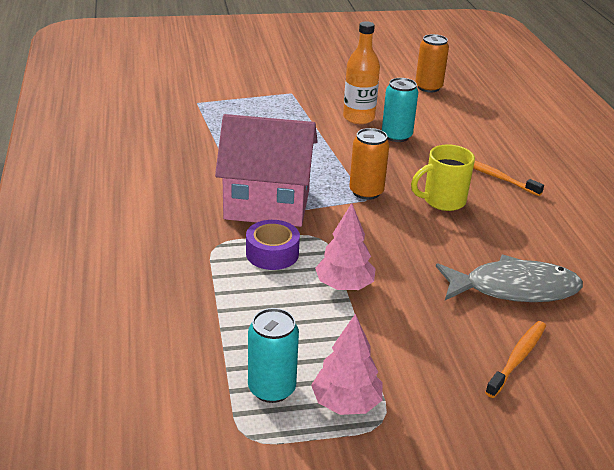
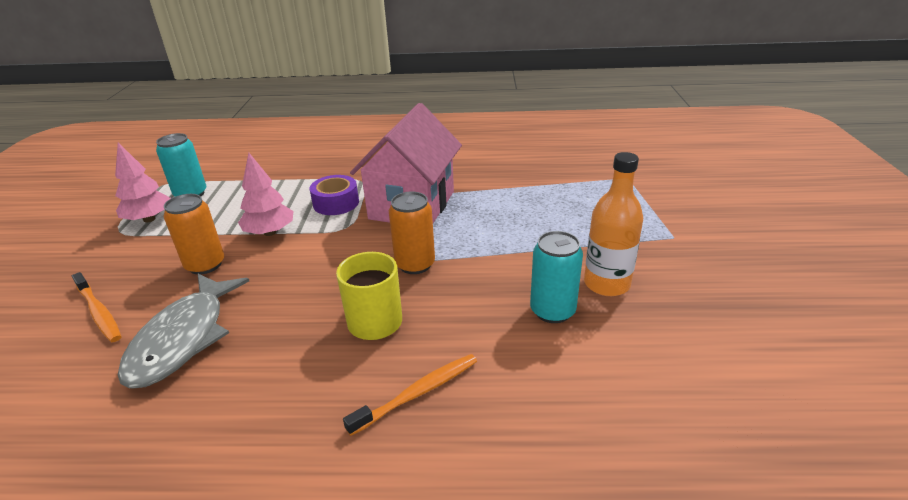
camera: 105 degrees right, 0 degrees up
orange can [415,34,449,93] -> orange can moved to [163,194,224,275]

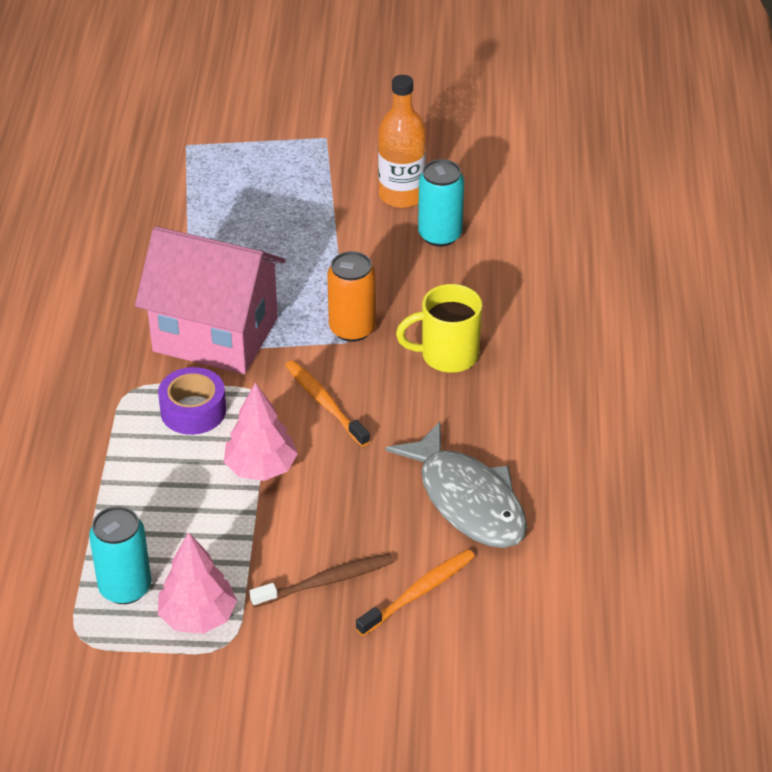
camera: 90 degrees left, 10 degrees up
grey fish [118,274,249,389] -> grey fish turned 45 degrees clockwise [385,421,527,548]
orange can [163,194,224,275] -> none
orange toothbrush [343,354,477,436] -> orange toothbrush moved to [285,360,370,447]
none -> brown toothbrush [250,553,394,607]

